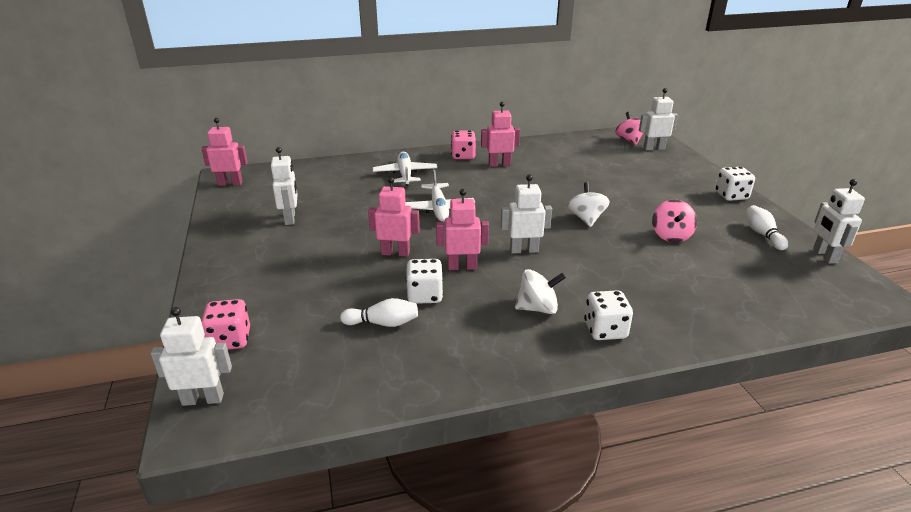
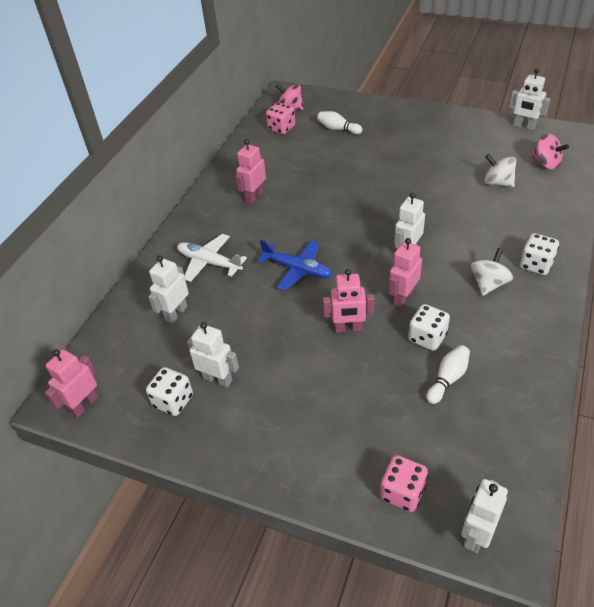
camera: 50 degrees left, 15 degrees up
pink robot [368,177,420,257] -> pink robot turned 135 degrees counterclockwise [323,269,374,333]
white plane [405,170,475,222] -> blue plane [257,239,332,290]
pink dice [451,130,476,159] -> pink dice moved to [266,102,295,134]
white spinning top [567,182,610,227] -> white spinning top moved to [484,154,516,187]
white robot [639,88,678,150] -> white robot moved to [148,256,189,324]
pink spinning top [652,200,697,243] -> pink spinning top moved to [532,133,569,170]
white dice [715,167,755,201] -> white dice moved to [146,367,193,416]
white bowling pin [746,205,788,250] -> white bowling pin moved to [317,111,362,134]

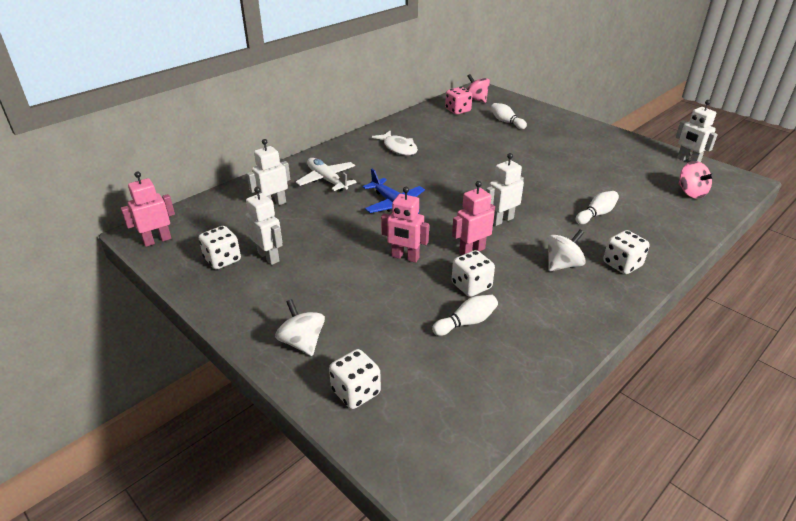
camera: 20 degrees right, 10 degrees down
pink robot [236,139,266,204] -> white fish [372,130,418,155]
pink dice [380,455,428,512] -> white dice [329,349,381,409]
white robot [461,479,508,554] -> none
white spinning top [484,154,516,187] -> white spinning top moved to [275,299,325,356]
none -> white bowling pin [576,191,619,224]

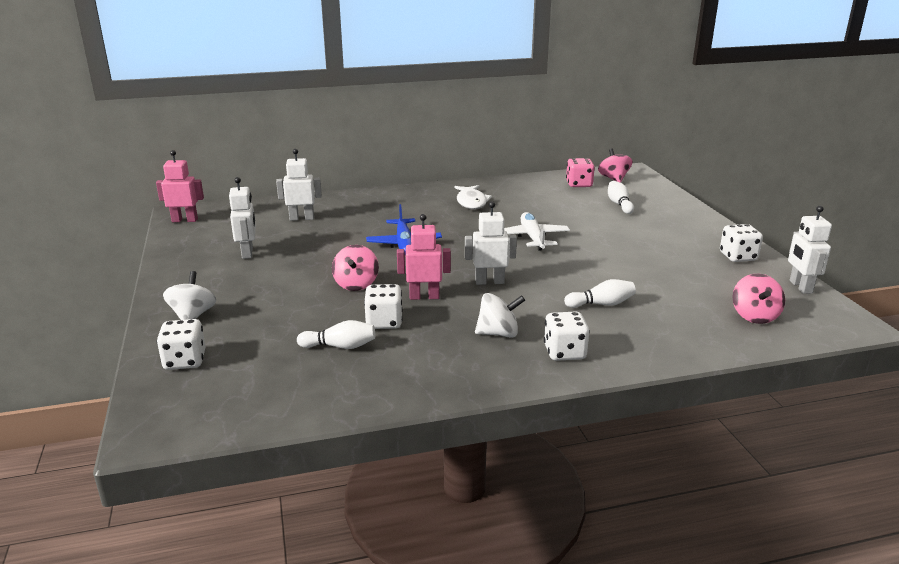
camera: 30 degrees right, 10 degrees down
white dice [199,226,241,269] -> white dice moved to [720,224,763,262]
white plane [296,158,357,191] -> white plane moved to [504,212,570,251]
pink robot [381,187,429,263] -> pink spinning top [332,245,379,291]

